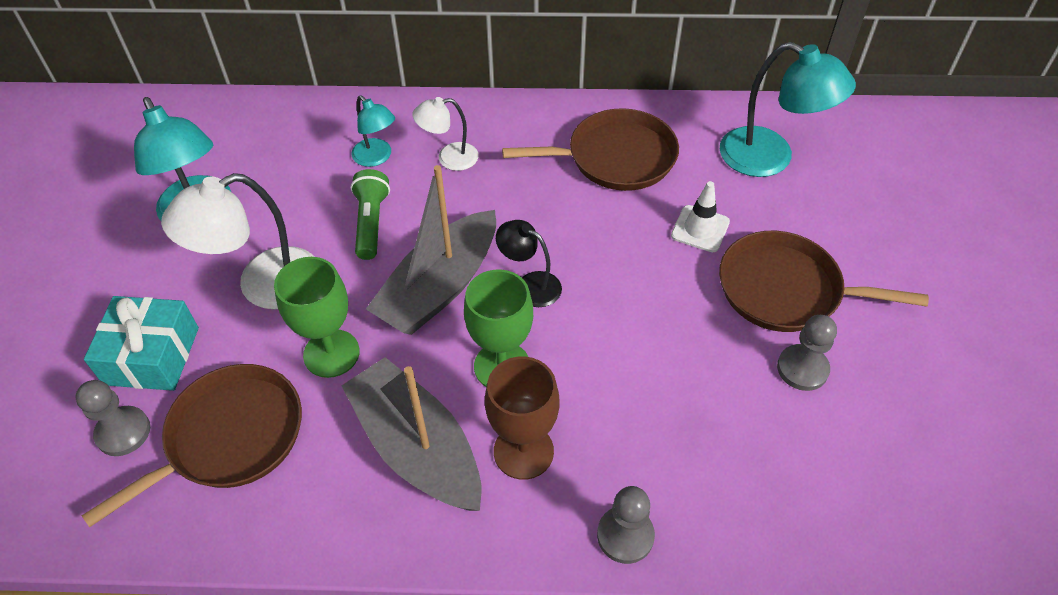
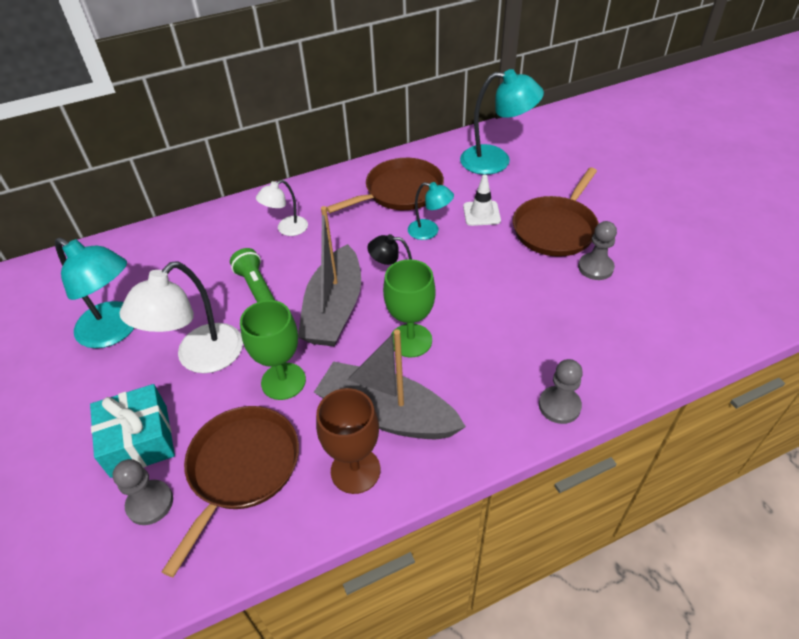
camera: 25 degrees left, 5 degrees down
turquoise lamp [351,95,395,167] -> turquoise lamp moved to [408,182,454,240]
brown goblet [485,356,560,480] -> brown goblet moved to [316,388,380,494]
brown pan [719,231,929,332] -> brown pan turned 45 degrees counterclockwise [513,168,599,257]

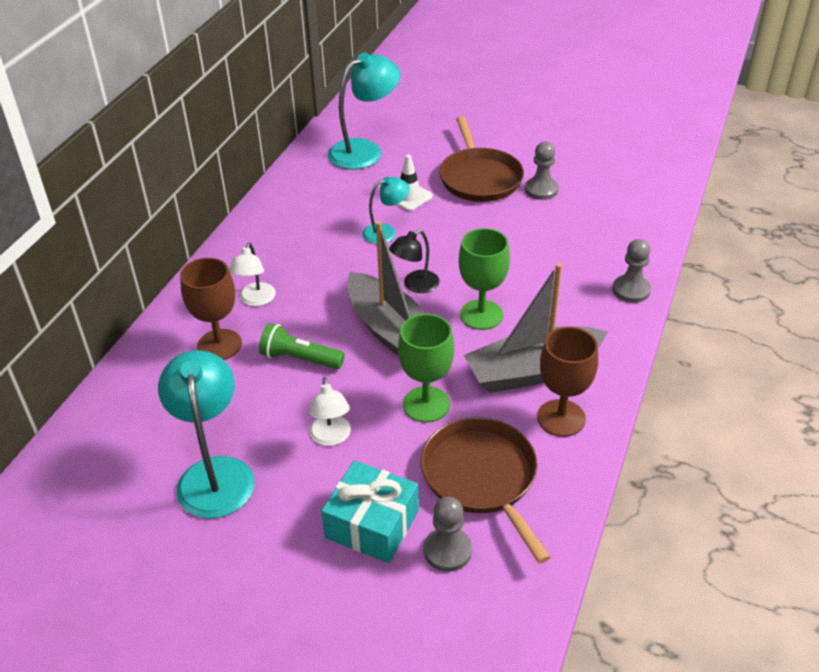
camera: 45 degrees left, 5 degrees down
turquoise lamp [55,238,134,348] -> turquoise lamp turned 90 degrees counterclockwise [158,350,255,519]
white lamp [119,261,243,373] -> white lamp [309,377,351,446], size x0.56
brown pan [326,158,444,213] -> none
none -> brown goblet [180,258,242,360]

